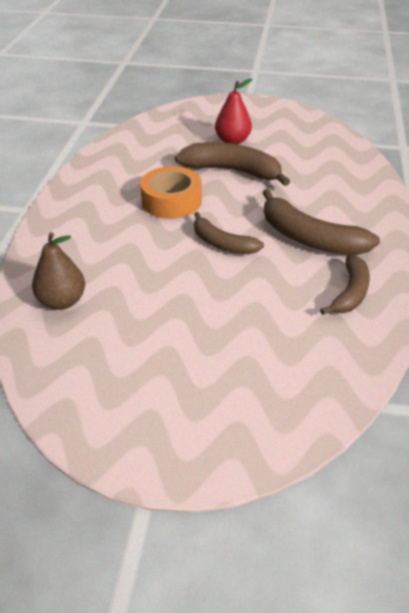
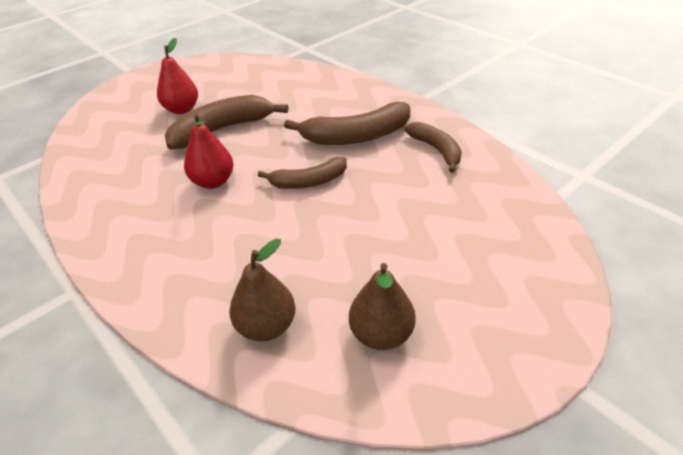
camera: 50 degrees left, 0 degrees up
orange tape [140,166,202,219] -> red pear [184,114,234,189]
none -> brown pear [349,263,416,350]

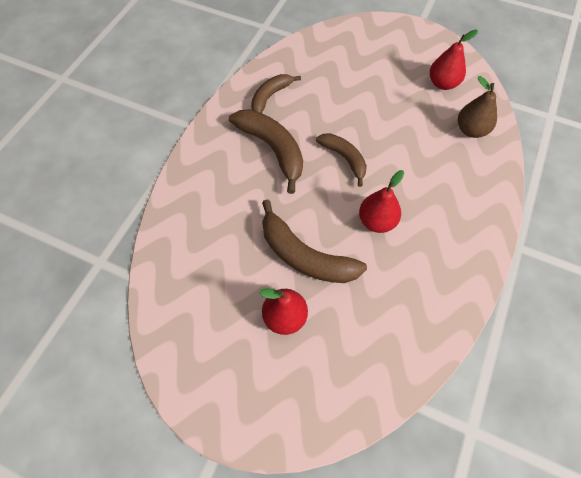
camera: 115 degrees left, 20 degrees up
brown pear [349,263,416,350] -> red pear [430,30,478,90]

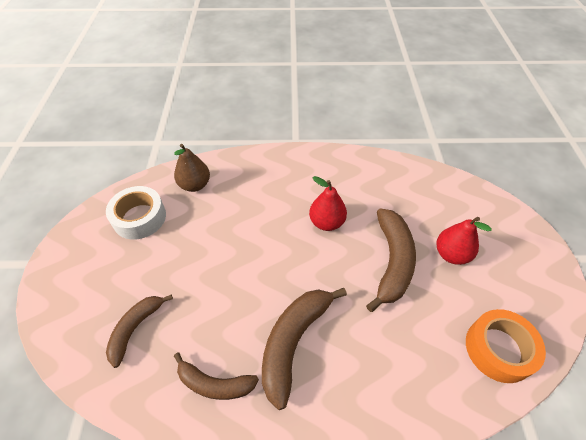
camera: 115 degrees left, 10 degrees down
brown banana [316,133,367,187] -> brown banana moved to [106,294,173,368]
red pear [430,30,478,90] -> white tape [106,186,166,240]
none -> orange tape [466,309,546,383]

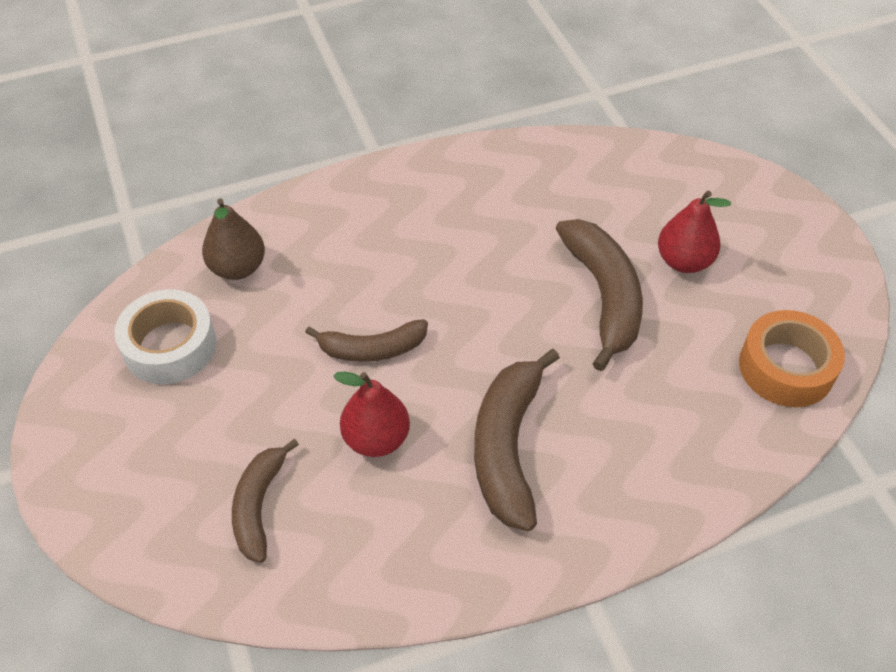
camera: 20 degrees left, 0 degrees up
brown banana [174,353,259,400] -> brown banana moved to [305,319,428,362]
red pear [309,176,347,231] -> red pear moved to [333,372,410,457]

